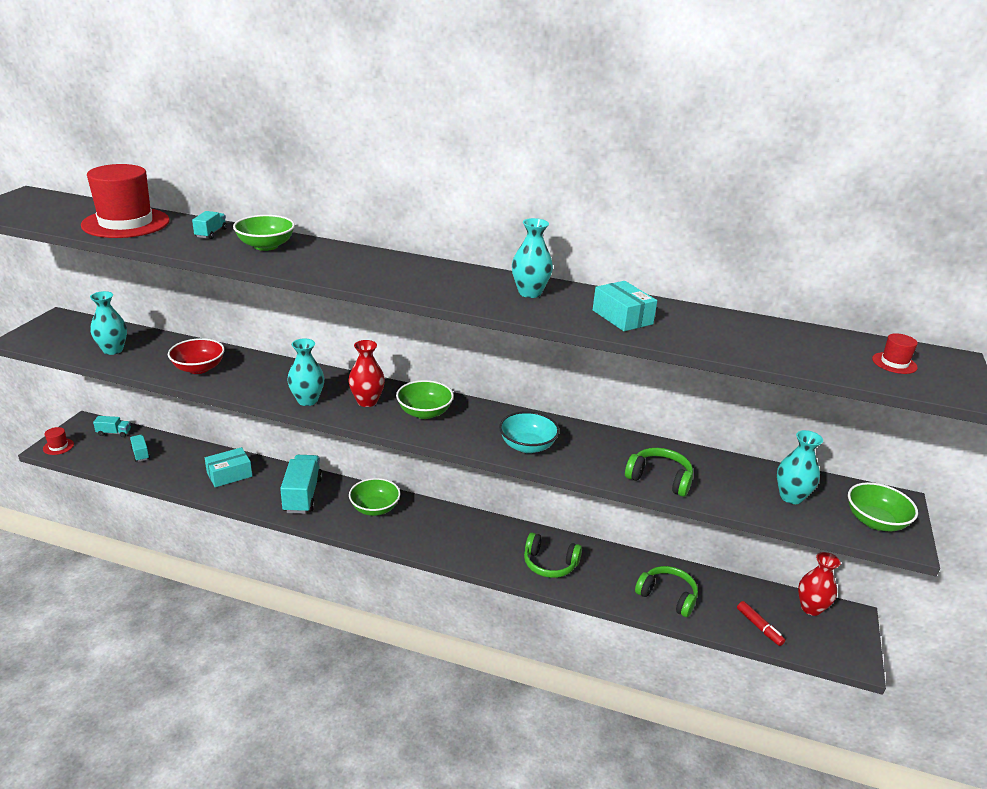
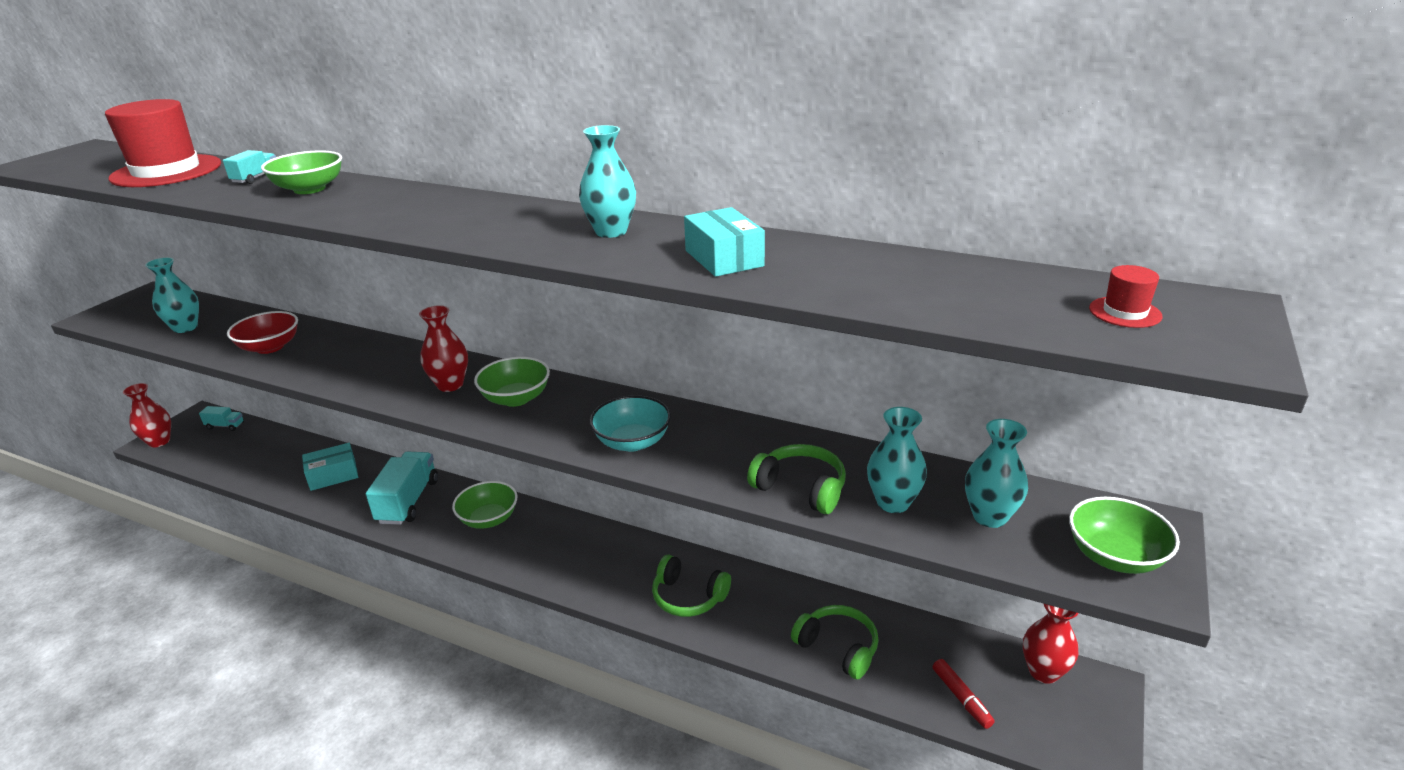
camera: 10 degrees right, 0 degrees up
red hat [43,427,74,455] -> red vase [123,383,171,448]
turquoise truck [130,435,150,462] -> none
turquoise vase [287,339,324,406] -> turquoise vase moved to [867,407,927,513]

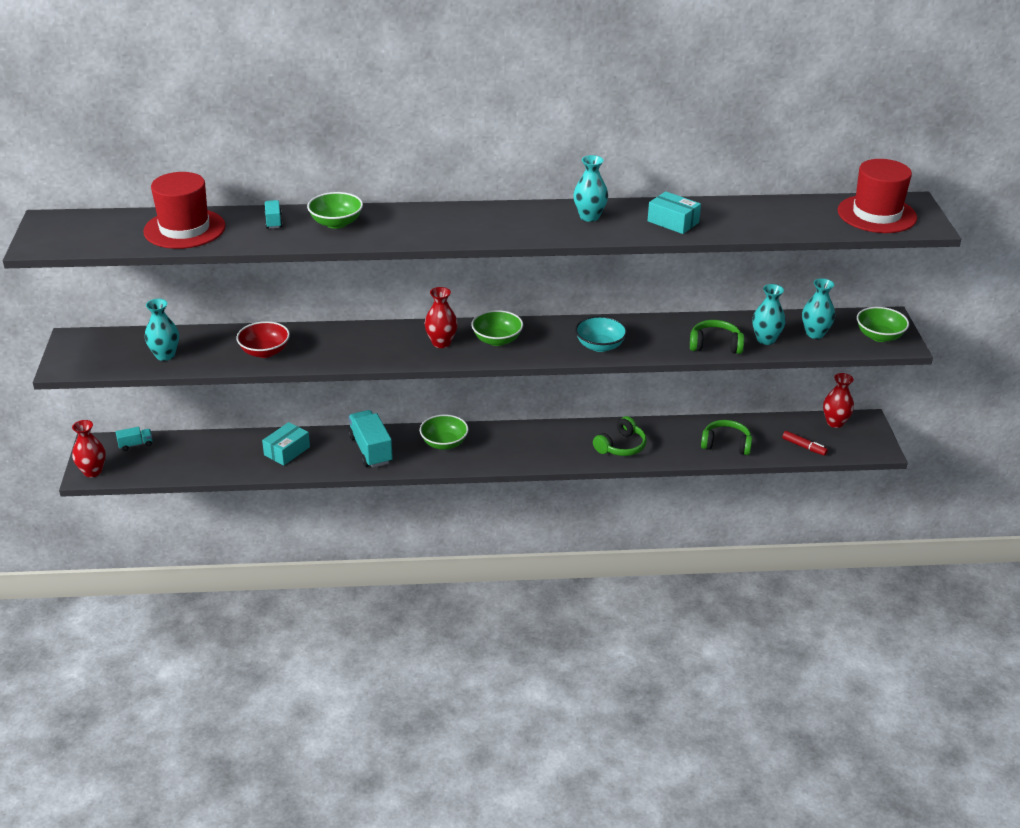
camera: 30 degrees left, 5 degrees up
green headphones [652,555,731,617] -> green headphones turned 45 degrees counterclockwise [593,416,646,456]
red hat [1089,265,1162,328] -> red hat [838,159,917,233], size x2.43

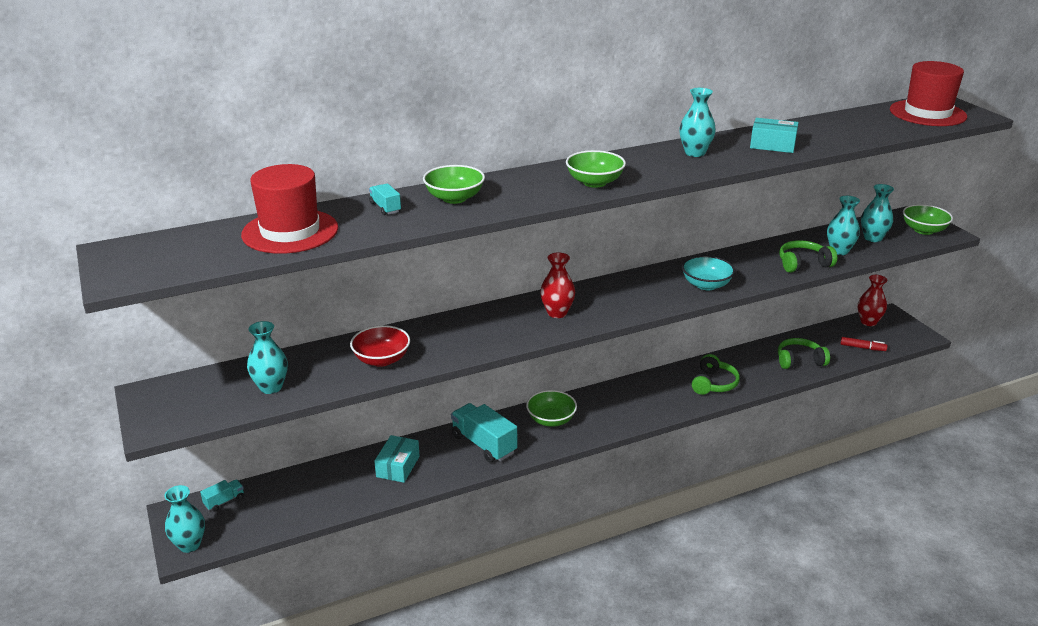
camera: 20 degrees left, 5 degrees down
red vase [72,420,106,477] -> turquoise vase [164,485,205,553]
green bowl [471,310,523,346] -> green bowl moved to [566,150,626,188]

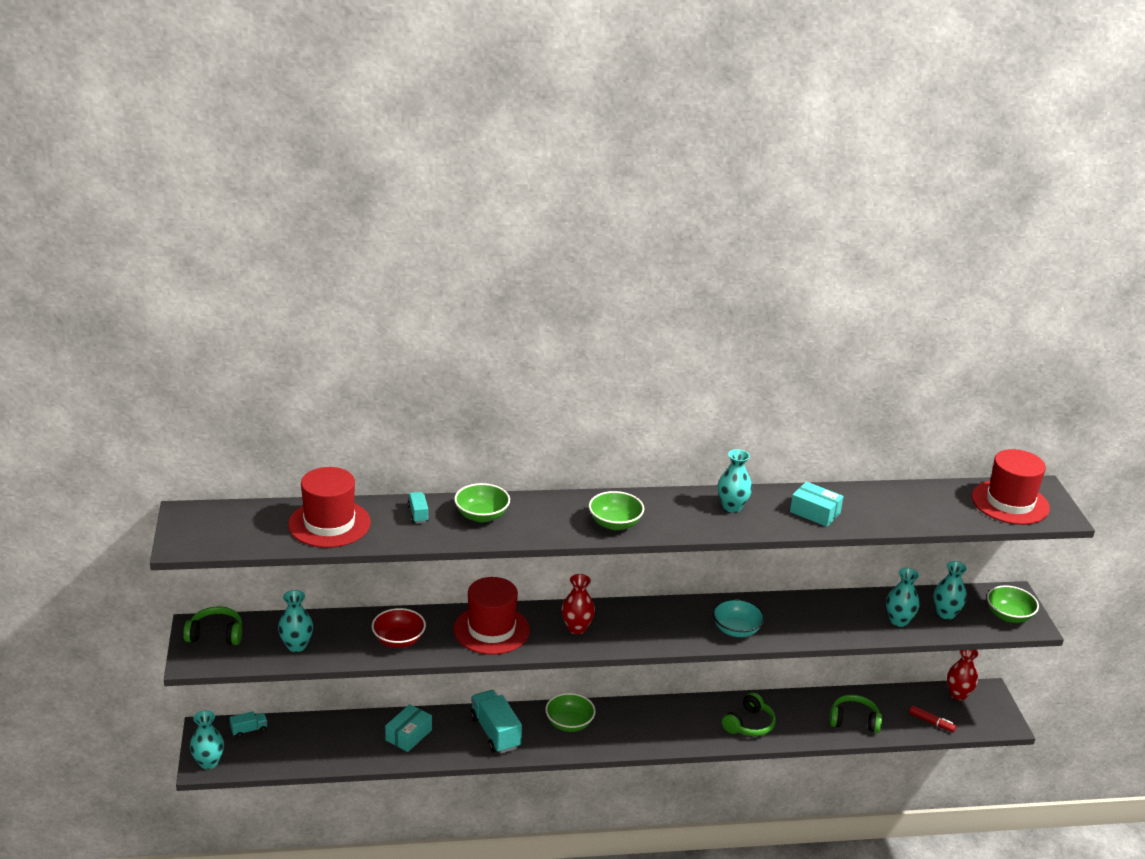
camera: 15 degrees right, 0 degrees up
green headphones [779,240,837,273] -> green headphones moved to [183,607,242,645]
none -> red hat [453,577,530,655]

